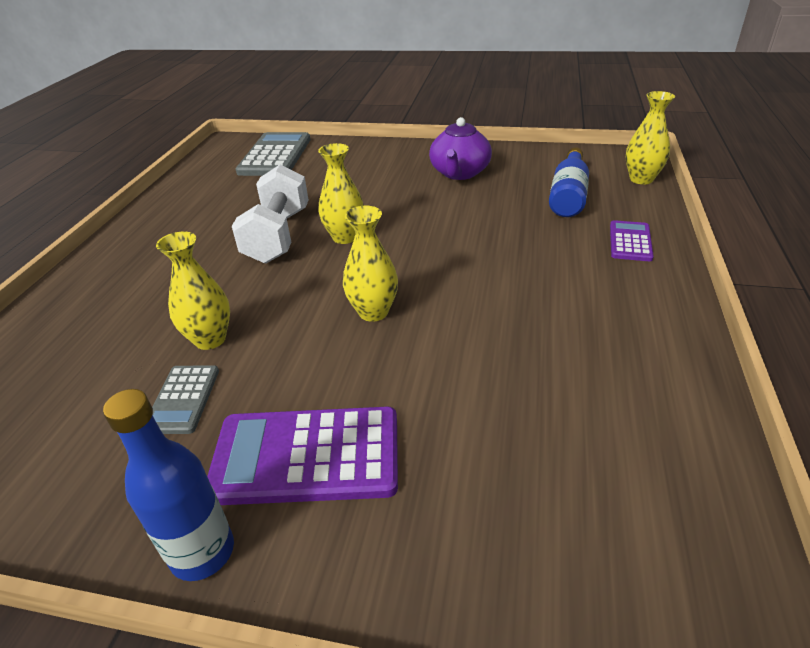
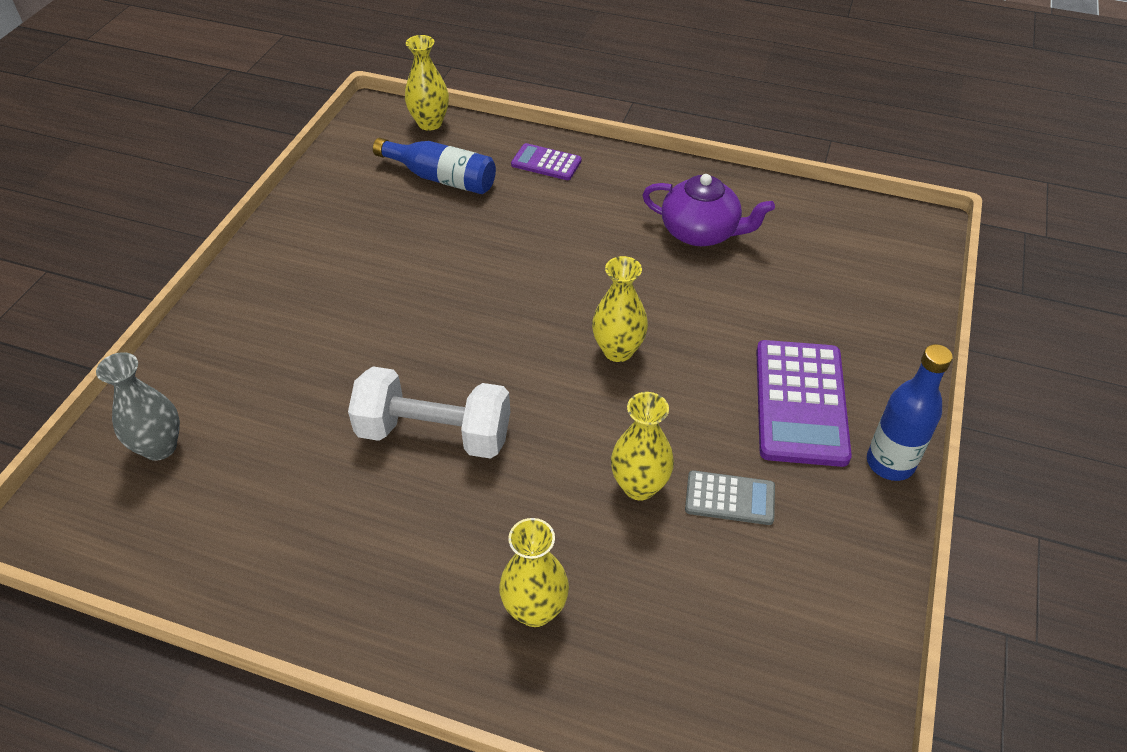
camera: 85 degrees left, 10 degrees up
grey calculator [236,132,311,176] -> grey vase [96,352,180,461]
yellow vase [318,143,364,244] -> yellow vase moved to [499,518,569,627]
purple teapot [429,117,492,180] -> purple teapot moved to [642,174,775,246]

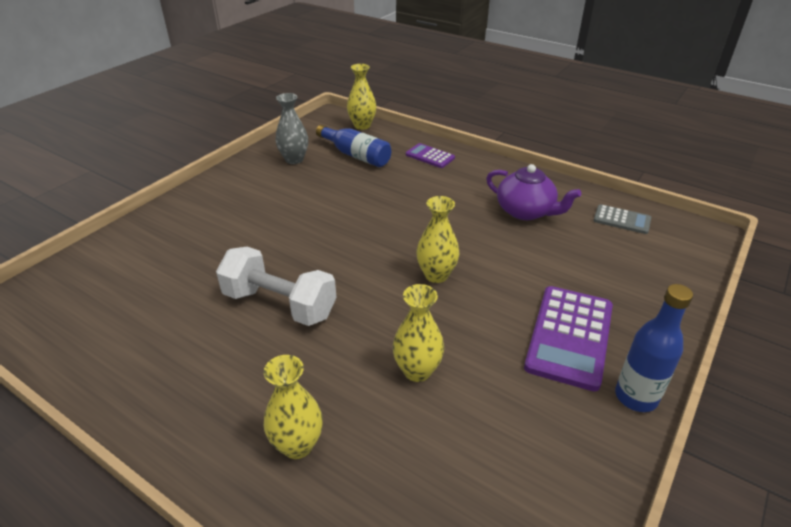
camera: 15 degrees right, 10 degrees down
grey vase [96,352,180,461] -> grey vase moved to [276,93,308,164]
grey calculator [685,470,775,525] -> grey calculator moved to [593,204,651,234]

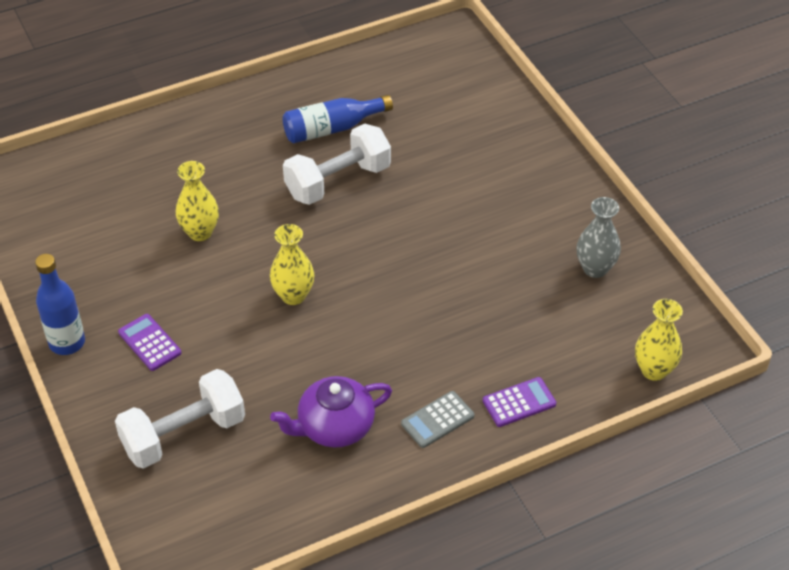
camera: 120 degrees right, 10 degrees up
yellow vase [264,355,323,459] -> none
blue bottle [316,125,391,167] -> blue bottle moved to [283,95,393,143]
purple calculator [524,286,613,391] -> purple calculator [118,314,182,371], size x0.54
grey calculator [593,204,651,234] -> grey calculator moved to [401,391,475,448]
none -> white dumbbell [115,369,245,469]

